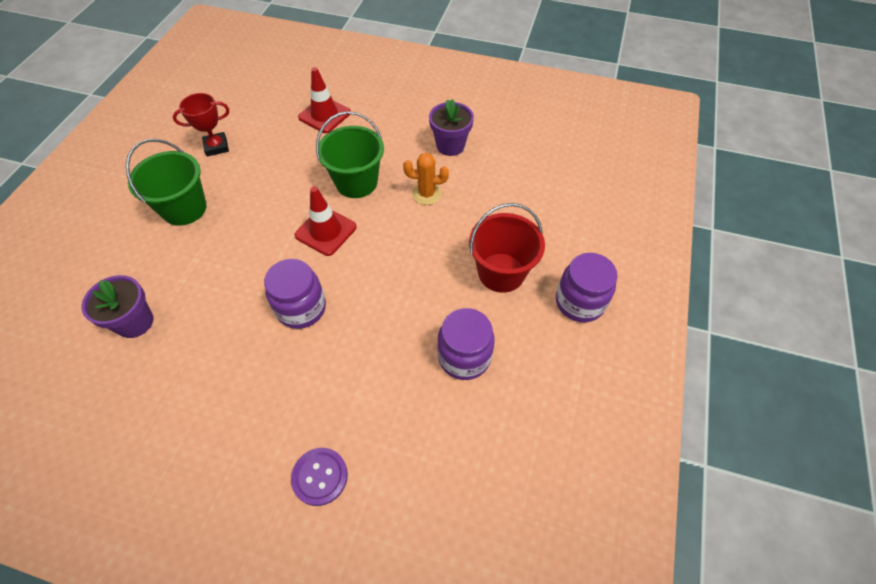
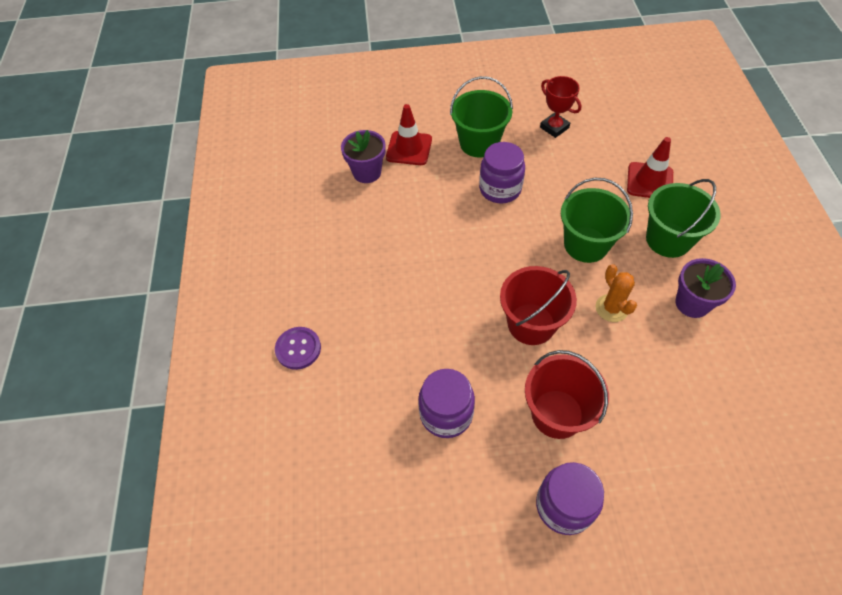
camera: 70 degrees right, 0 degrees up
purple jar [264,259,326,329] -> purple jar moved to [479,142,525,204]
red traffic cone [295,186,357,256] -> red traffic cone moved to [386,104,432,165]
none -> red bucket [500,266,577,345]
none -> green bucket [646,179,721,258]

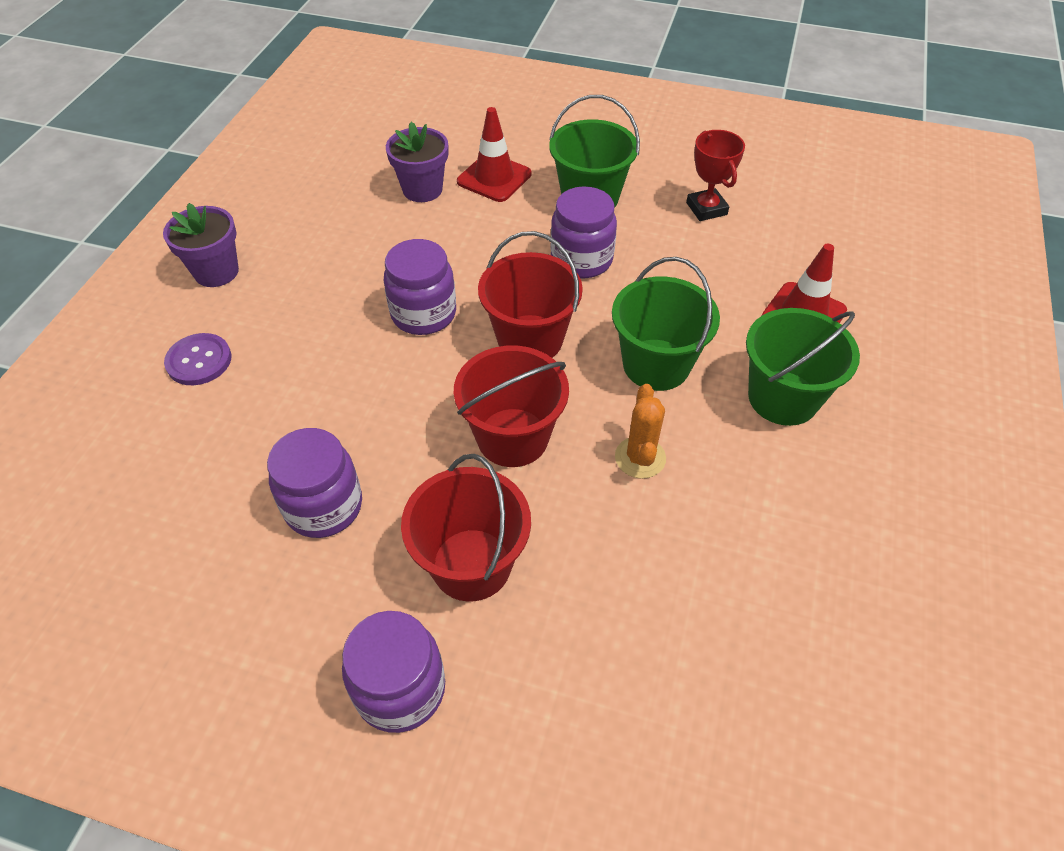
camera: 20 degrees right, 5 degrees down
purple flower pot [675,258,736,318] -> purple flower pot moved to [163,203,239,287]
none -> purple jar [384,239,456,335]
none -> red bucket [478,231,583,358]

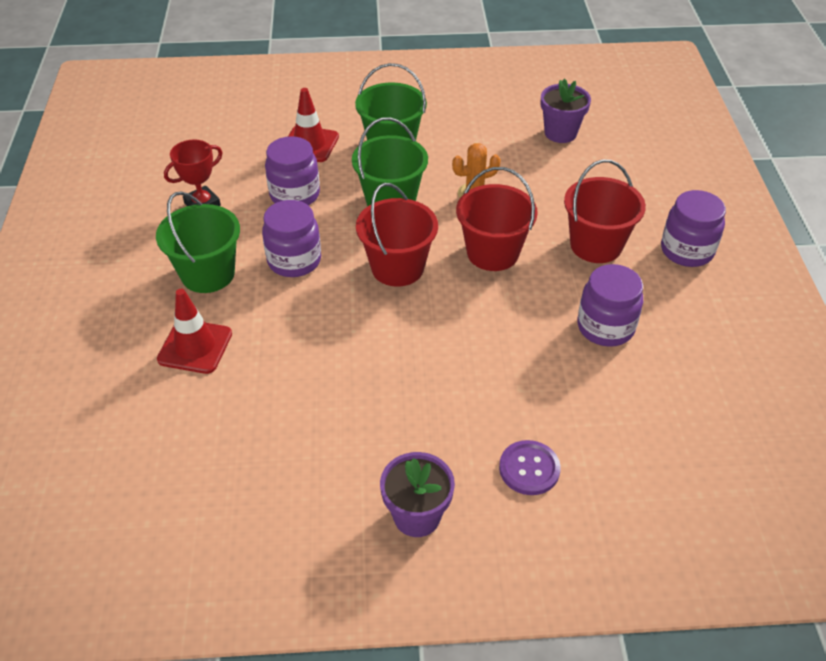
camera: 110 degrees left, 5 degrees down
purple jar [384,239,456,335] -> purple jar moved to [265,136,320,205]
purple flower pot [386,122,448,202] -> purple flower pot moved to [540,79,591,143]

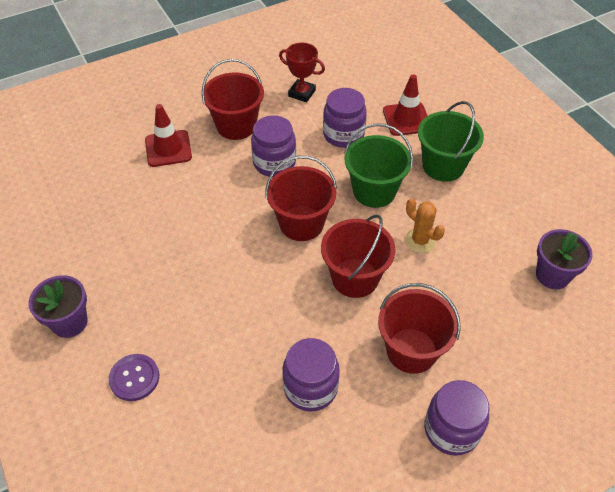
camera: 65 degrees right, 5 degrees up
green bucket [156,191,240,293] -> red bucket [202,59,264,140]

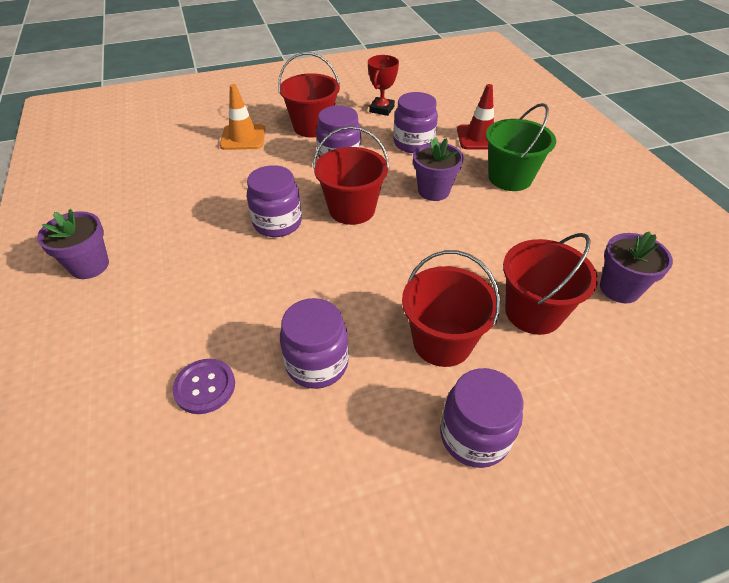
camera: 10 degrees right, 5 degrees down
purple button [109,354,159,401] -> purple button moved to [172,359,235,414]
red traffic cone [145,104,192,167] -> orange traffic cone [220,84,266,150]
red trophy [279,43,325,102] -> red trophy turned 75 degrees clockwise [368,55,399,116]
red bucket [321,214,395,298] -> red bucket moved to [503,233,598,335]
green bucket [344,123,413,208] -> purple flower pot [413,137,464,201]
orange cactus [405,198,445,253] -> none
none -> purple jar [247,165,302,237]

